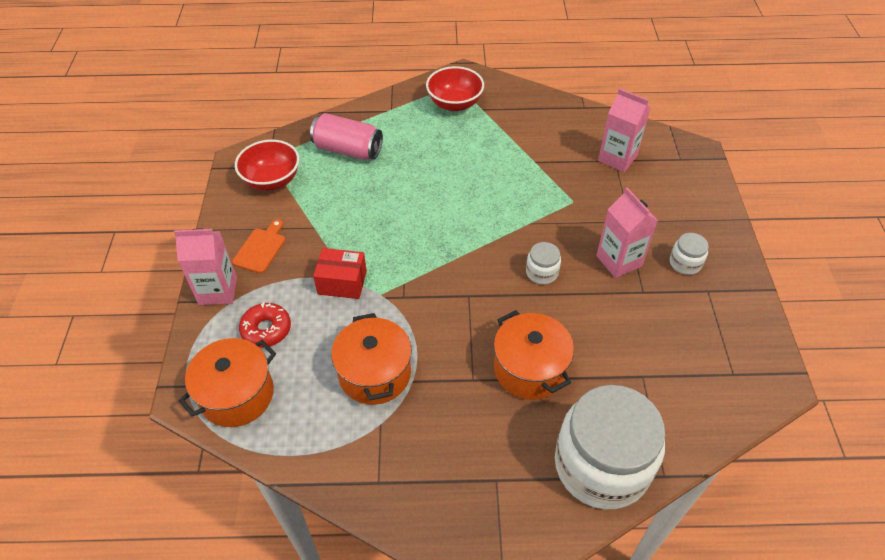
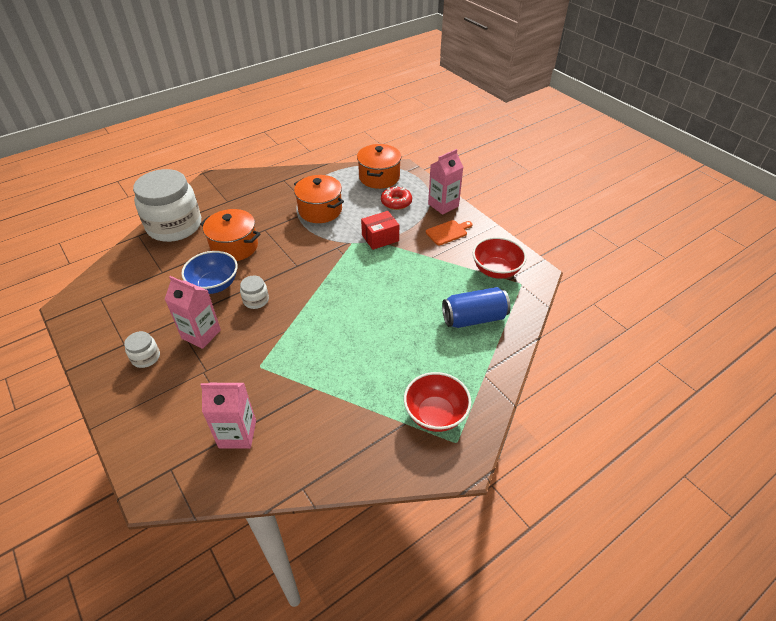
camera: 145 degrees right, 5 degrees down
orange cutting board [232,219,285,273] -> orange cutting board turned 105 degrees counterclockwise [426,220,472,245]
pink can [310,113,383,160] -> blue can [442,287,511,328]
none -> blue bowl [181,251,238,294]

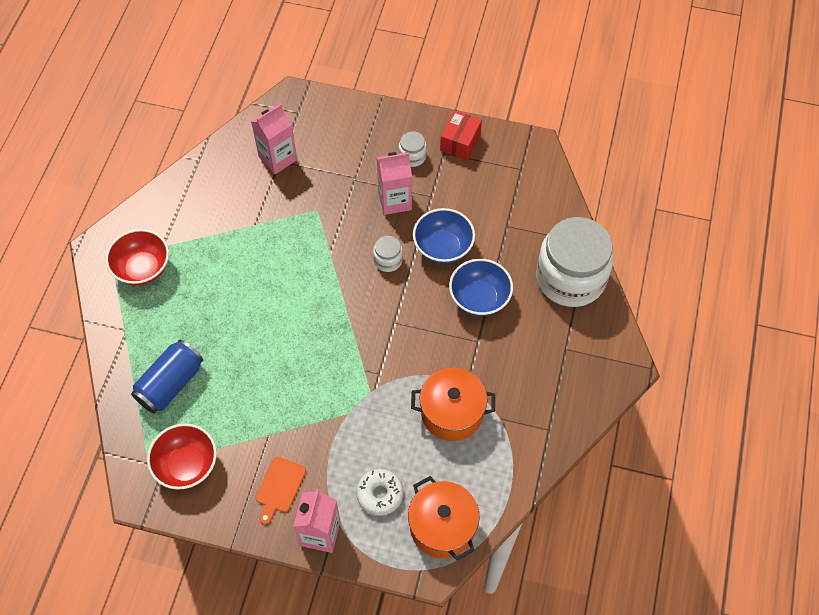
camera: 140 degrees right, 15 degrees up
orange pot [200,209,260,261] -> blue bowl [449,259,513,316]
red box [361,211,399,250] -> red box moved to [440,110,482,161]
red donut [381,186,412,210] -> white donut [356,469,404,516]

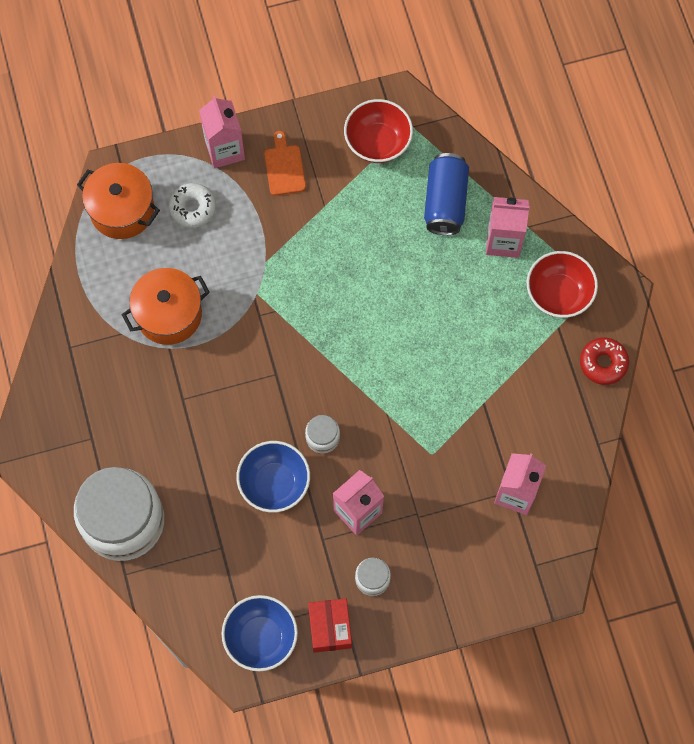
camera: 150 degrees right, 10 degrees up
blue bowl [449,259,513,316] -> blue bowl moved to [222,595,298,671]
none -> pink carton [486,197,530,258]
none -> red donut [580,338,629,385]

